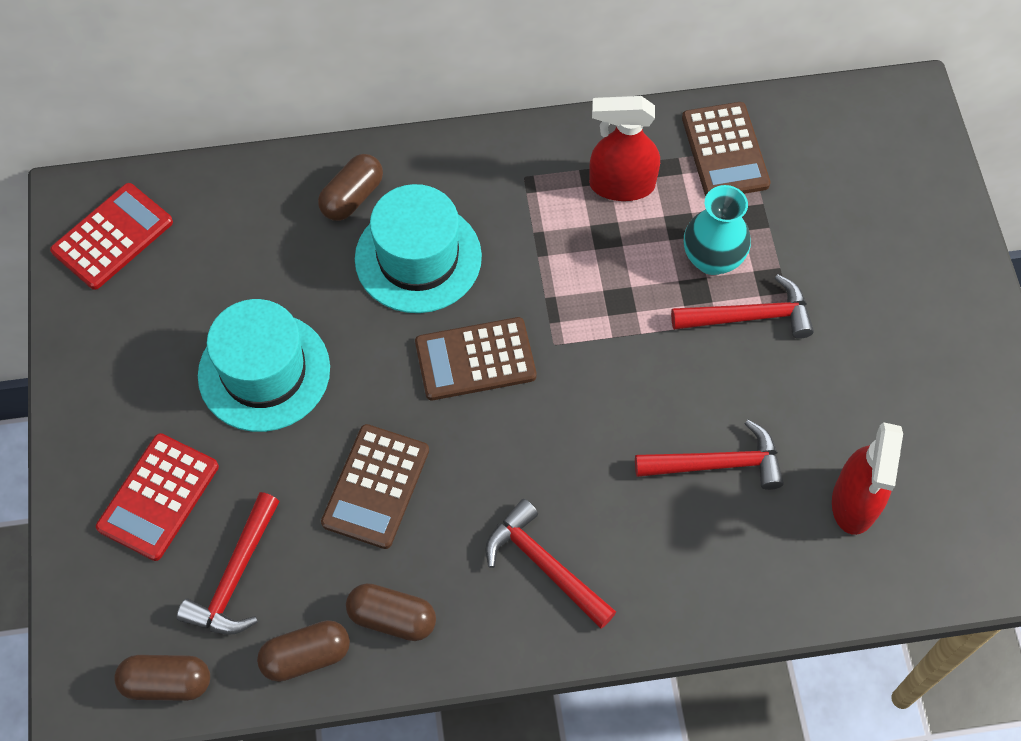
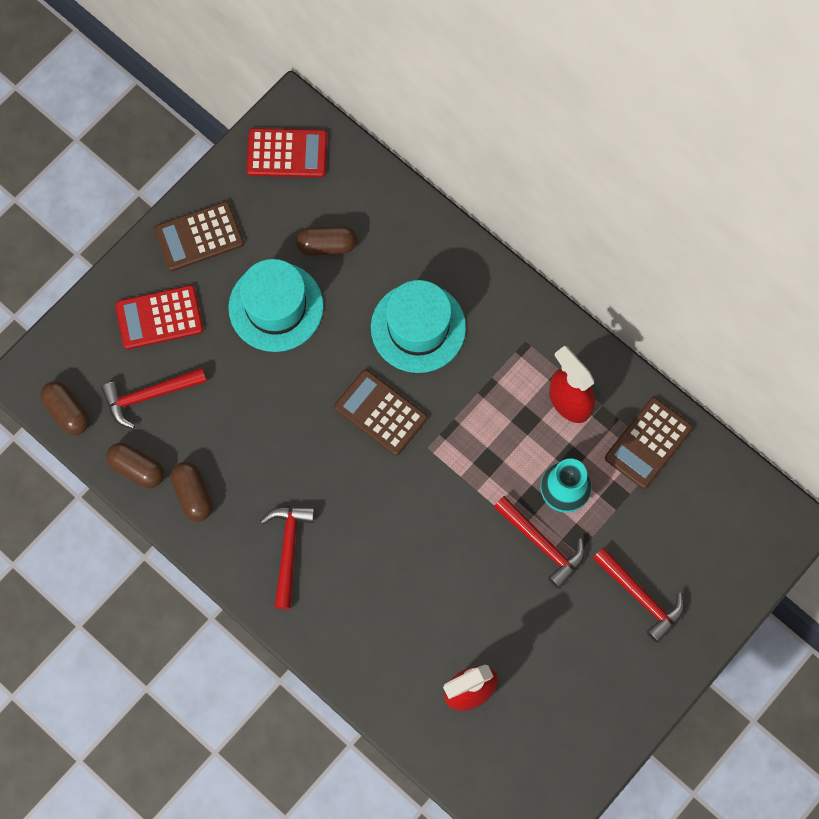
camera: 50 degrees right, 10 degrees up
brown capsule [318,154,383,221] -> brown capsule moved to [296,225,357,256]
brown calculator [321,424,429,549] -> brown calculator moved to [154,201,244,271]
red hammer [635,420,784,490] -> red hammer moved to [592,547,684,643]

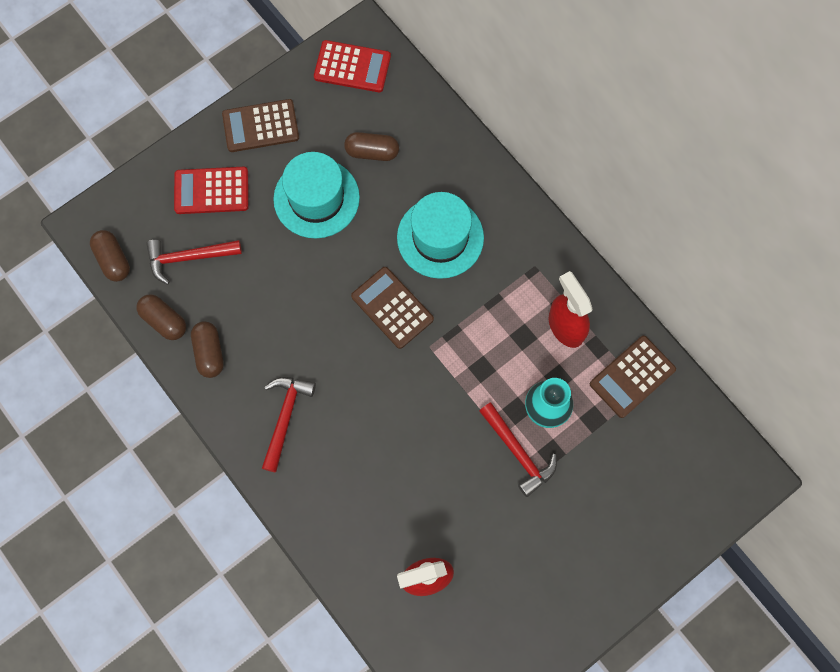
camera: 10 degrees right, 0 degrees up
red hammer [592,547,684,643] -> none

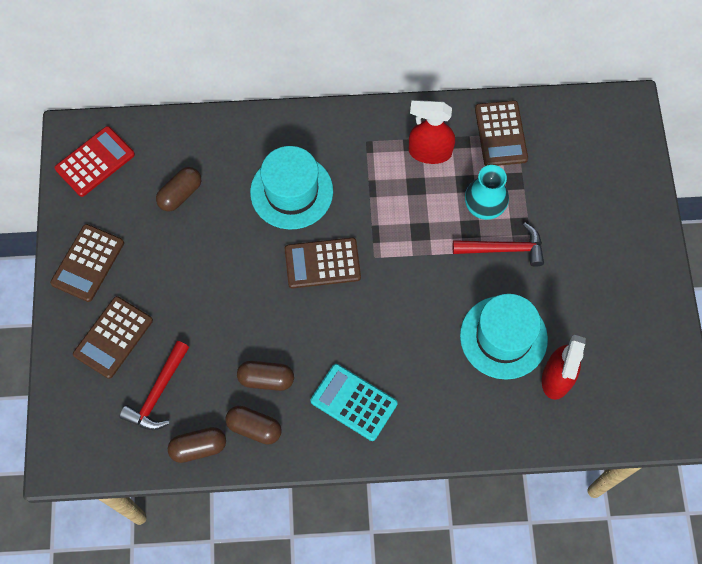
camera: 55 degrees left, 5 degrees down
brown capsule [90,230,130,282] -> brown capsule moved to [237,361,294,391]
red calculator [174,167,249,214] -> brown calculator [73,296,153,379]
red hammer [262,377,316,472] -> turquoise calculator [311,364,398,441]
turquoise hat [273,152,360,238] -> turquoise hat moved to [460,294,548,380]

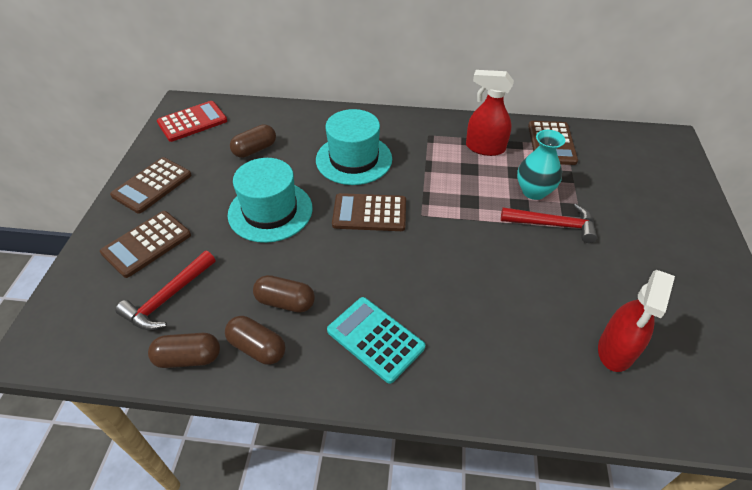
camera: 10 degrees right, 20 degrees down
turquoise hat [460,294,548,380] -> turquoise hat moved to [228,158,313,243]

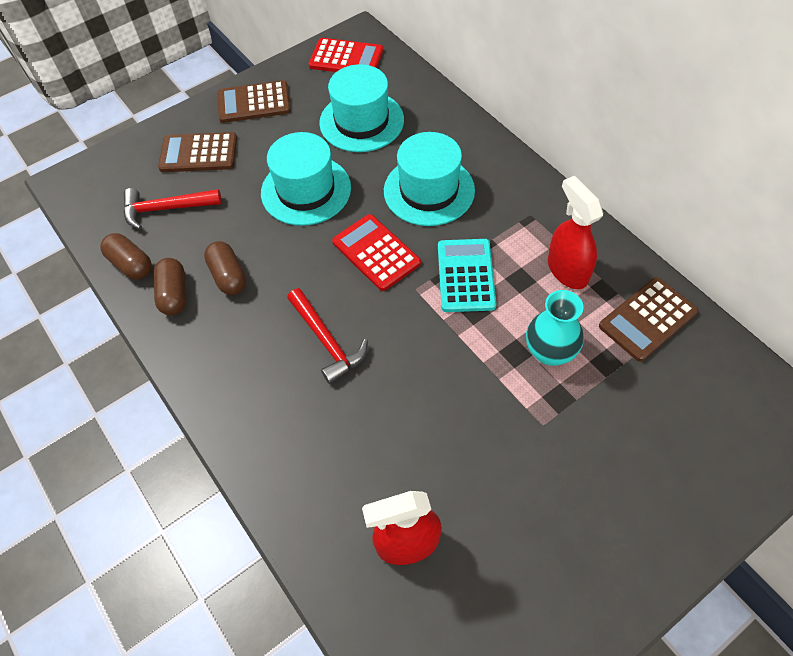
camera: 50 degrees right, 10 degrees up
brown capsule [230,124,276,158] -> turquoise hat [319,64,404,152]
turquoise calculator [327,297,425,384] -> turquoise calculator moved to [438,239,496,312]
brown calculator [332,193,406,231] -> red calculator [332,214,421,291]
red hammer [501,204,597,243] -> red hammer moved to [287,288,368,384]

